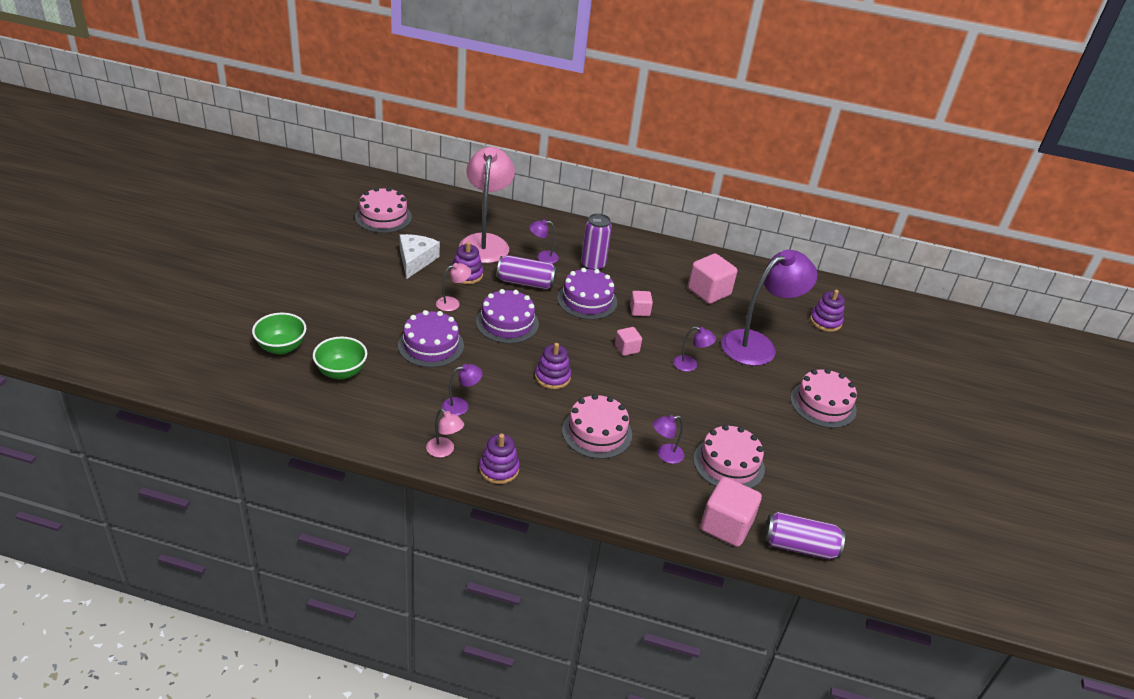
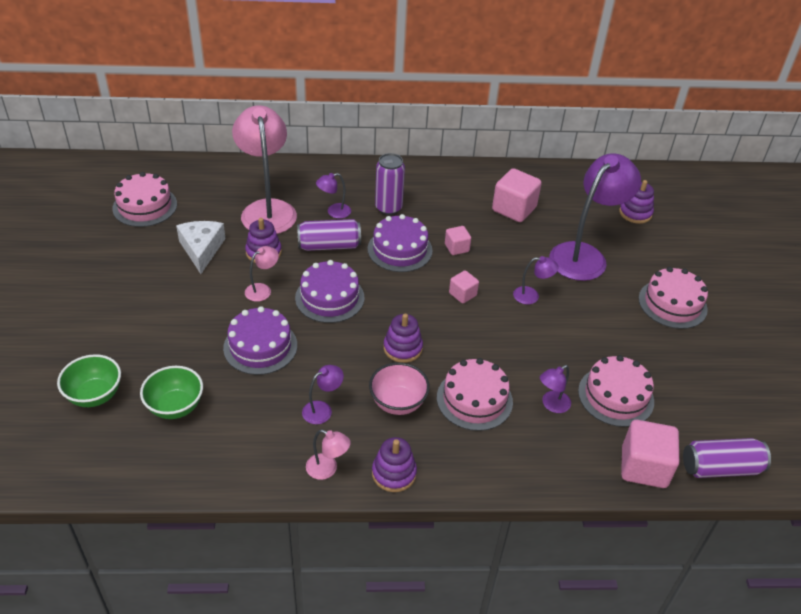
camera: 15 degrees left, 5 degrees up
none -> pink bowl [369,362,430,415]

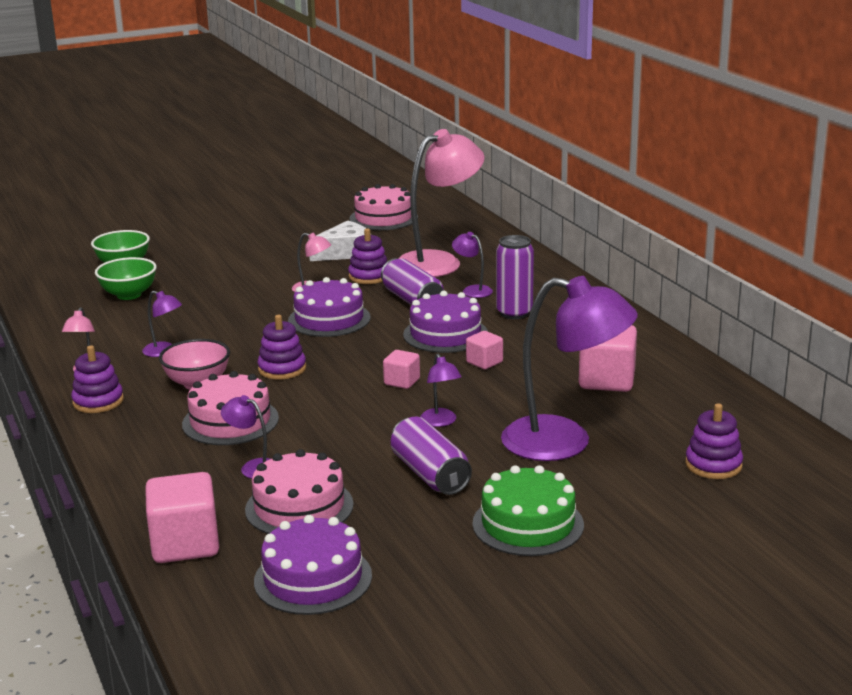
camera: 70 degrees right, 20 degrees down
purple cake [223,306,297,375] -> purple cake moved to [254,515,372,615]
pink cake [639,267,708,329] -> green cake [472,465,584,556]
purple can [683,438,771,478] -> purple can moved to [391,417,472,495]

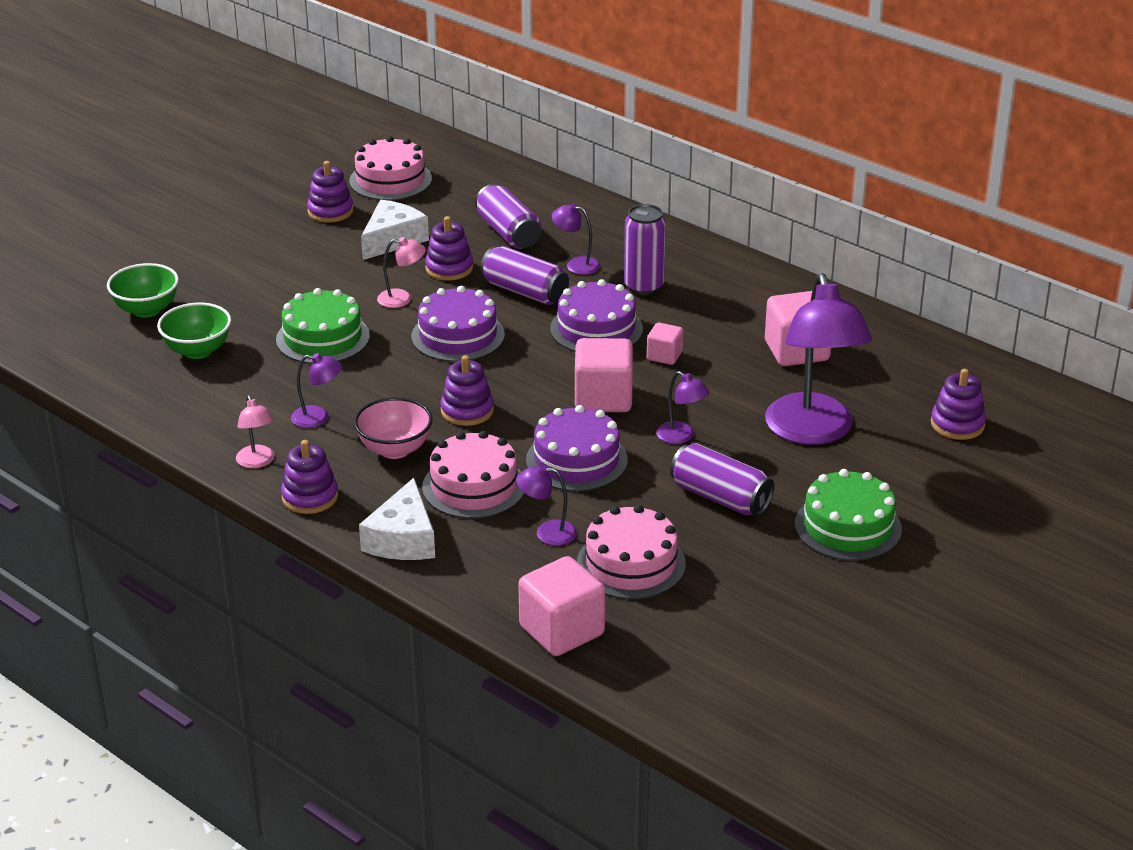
camera: 25 degrees left, 10 degrees up
purple cake [254,515,372,615] -> purple cake moved to [526,405,628,491]
pink cube [383,350,420,389] -> pink cube [575,338,633,412], size x1.83
pink lamp [399,129,485,277] -> purple can [475,184,541,249]
purple lamp [501,276,638,461] -> purple lamp turned 90 degrees clockwise [765,273,872,445]
none -> green cake [276,288,370,364]
none -> purple stacking toy [307,161,354,223]
none -> white cheese [359,478,435,560]

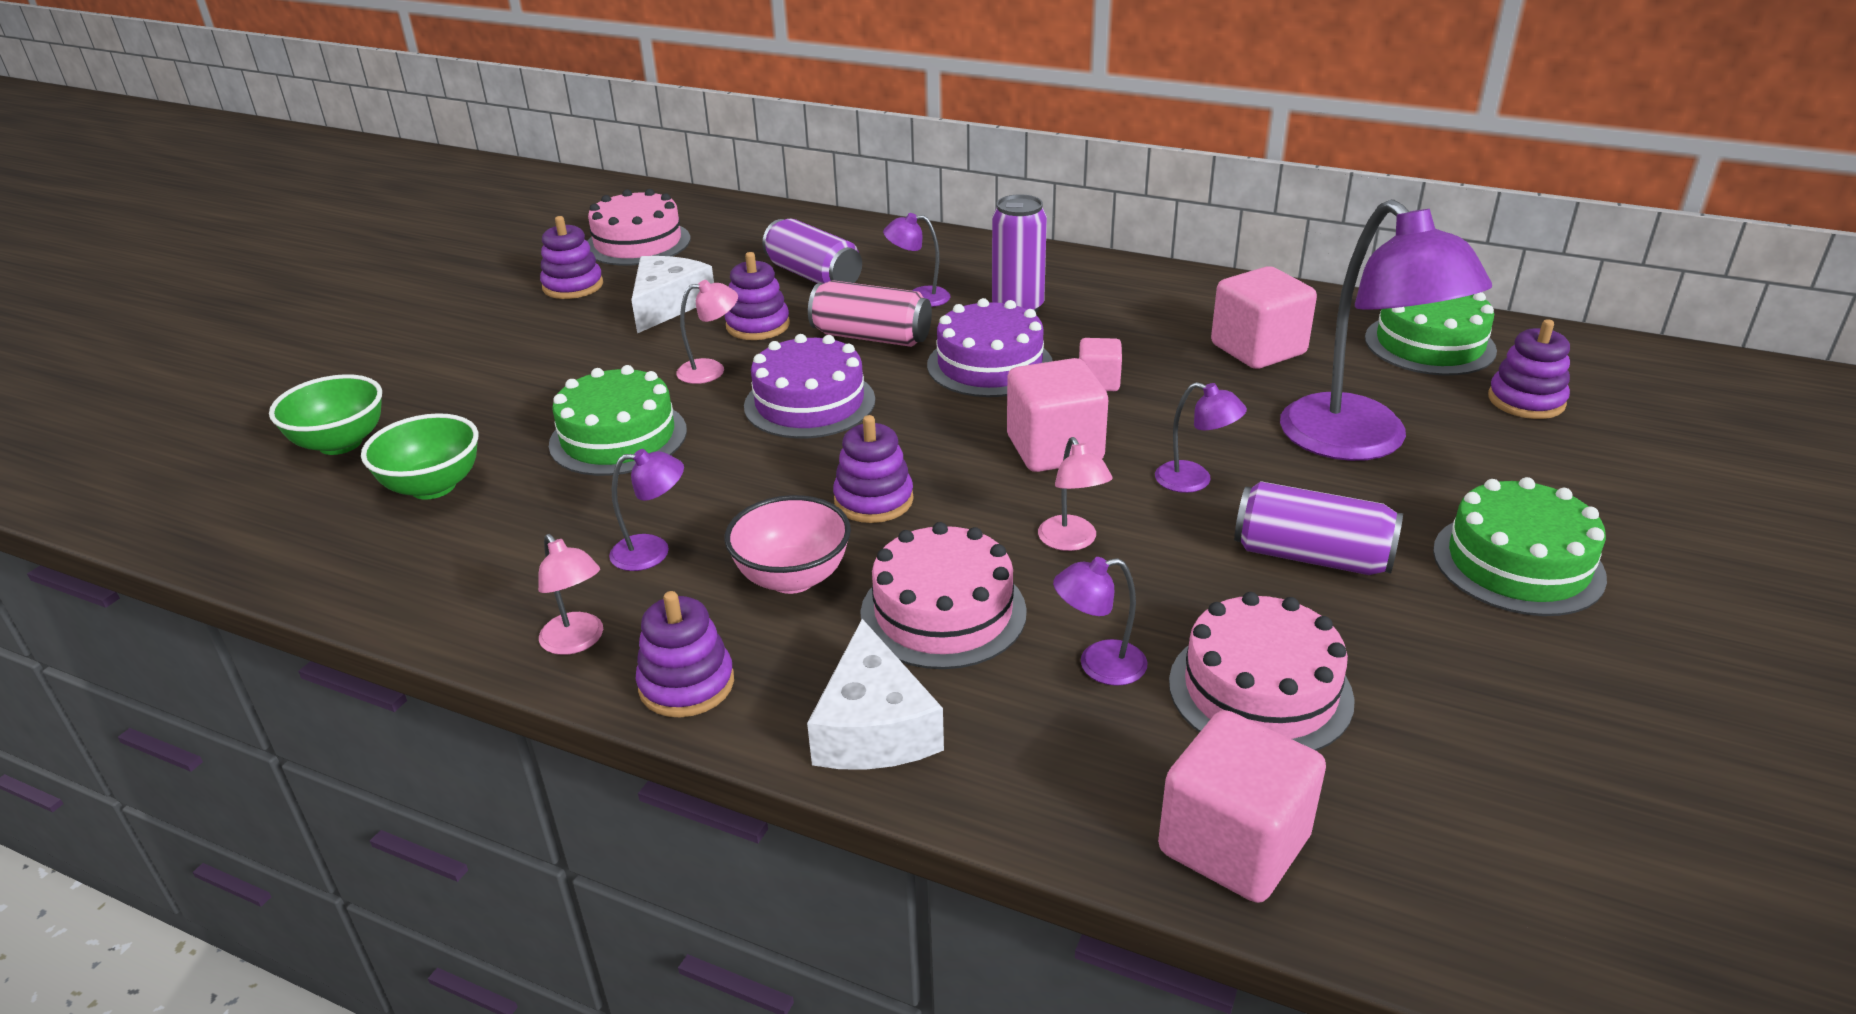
camera: 15 degrees left, 0 degrees up
purple can [480,246,569,305] -> pink can [808,280,932,347]
purple cake [526,405,628,491] -> pink lamp [1038,437,1113,551]
none -> green cake [1365,292,1497,376]

